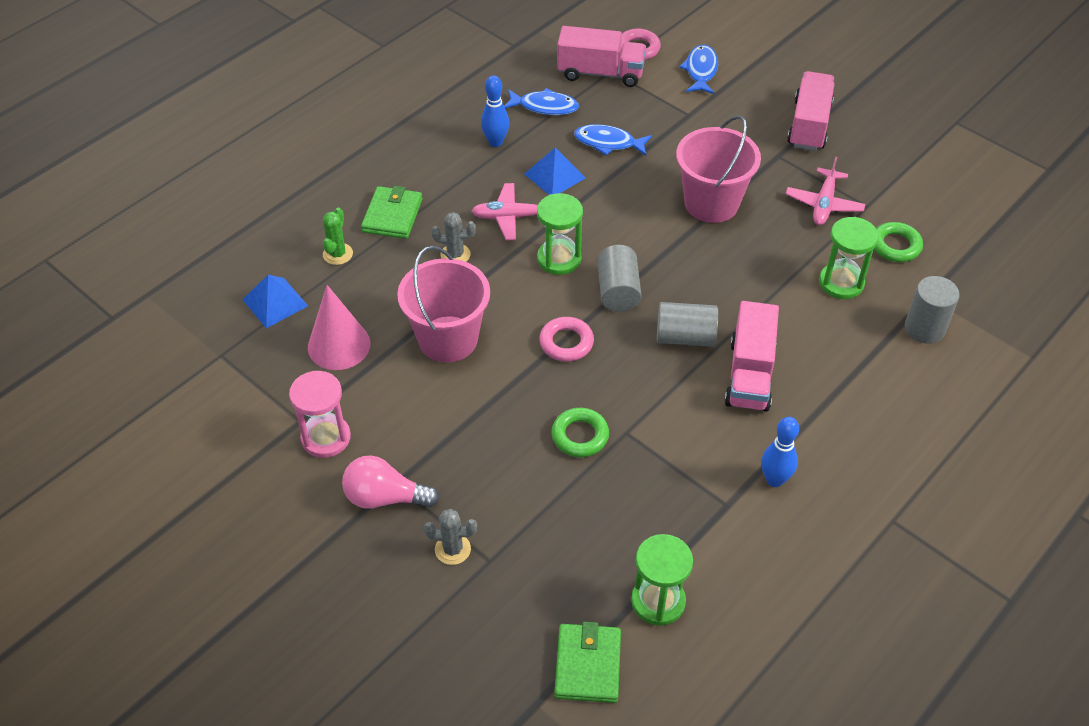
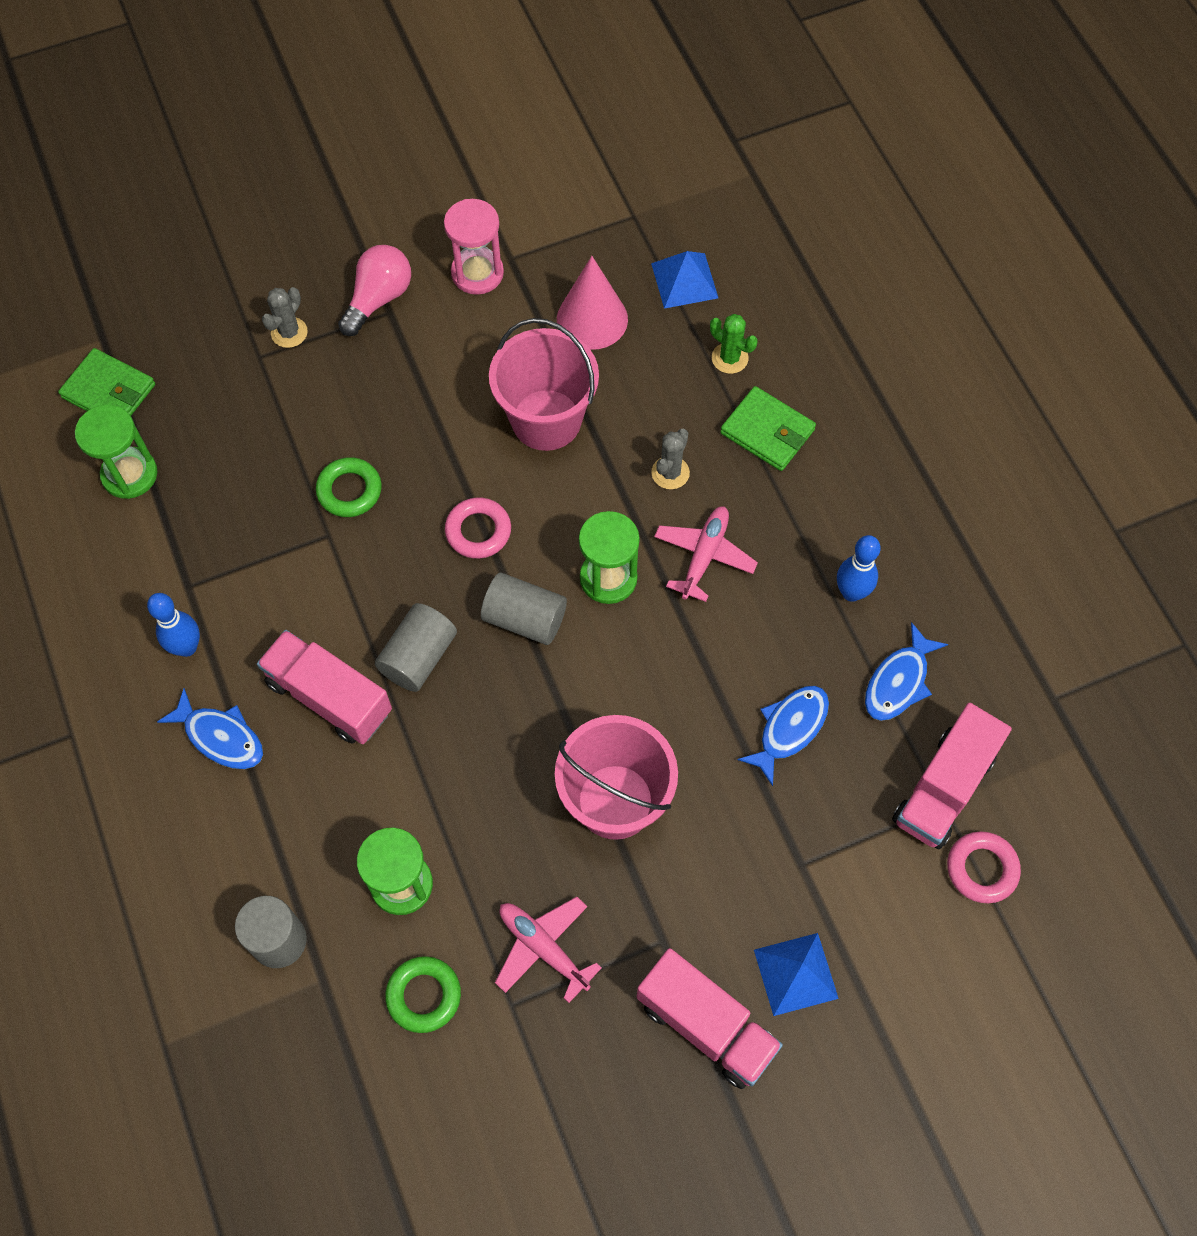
camera: 115 degrees right, 15 degrees up
blue pyramid [525,148,585,195] -> blue pyramid moved to [754,933,839,1016]
blue fish [679,45,718,94] -> blue fish moved to [157,688,263,769]

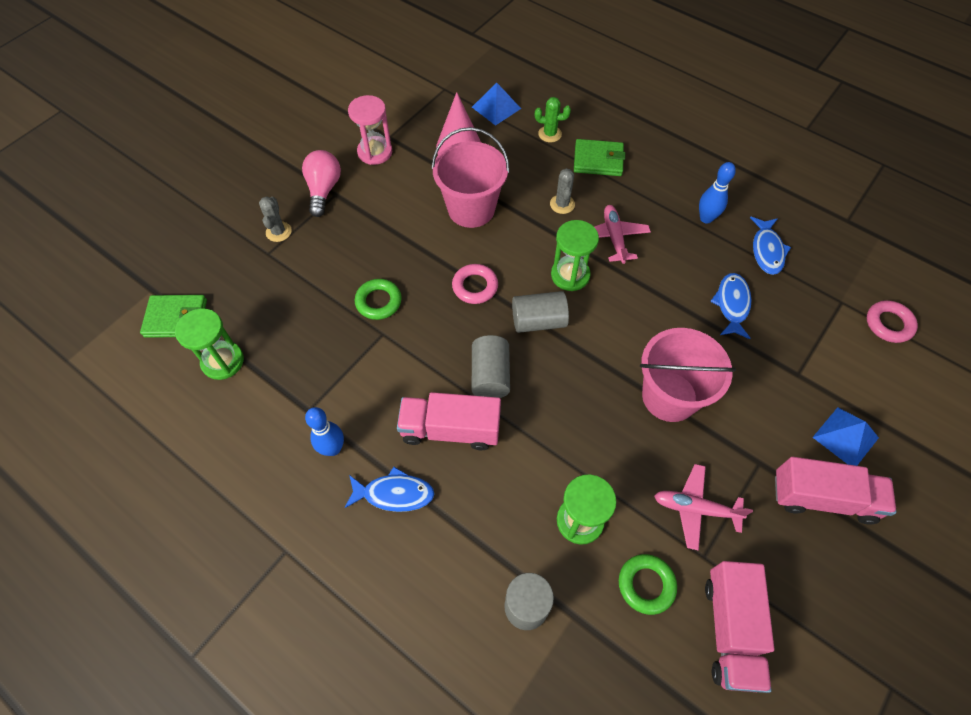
camera: 30 degrees left, 5 degrees down
pink truck [892,703,1012,849] -> pink truck moved to [705,561,774,693]

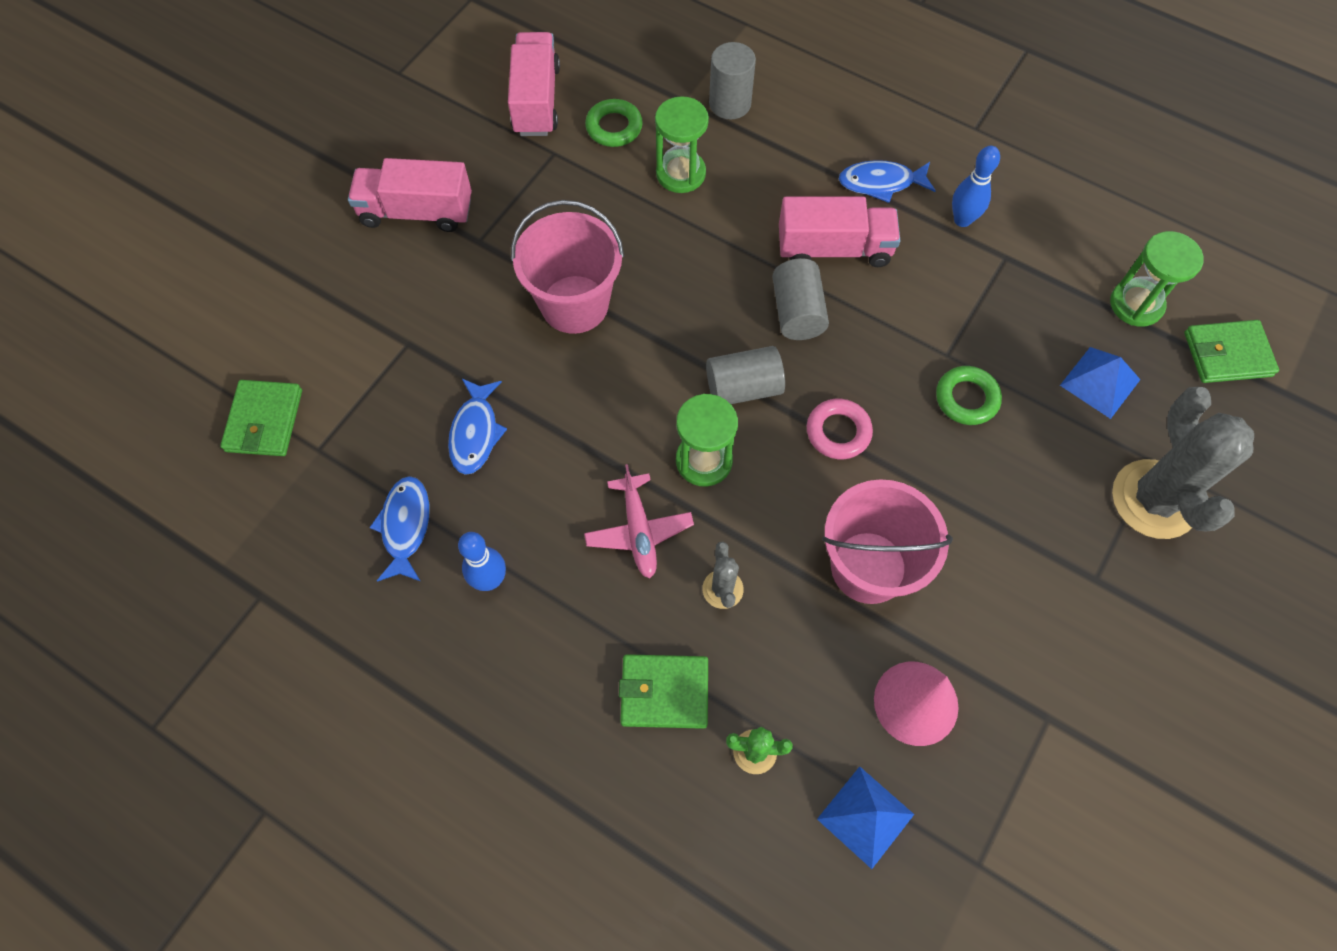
camera: 175 degrees right, 5 degrees up
grey cactus [259,196,292,242] -> grey cactus [1112,387,1254,539], size x2.17
pink light bulb [302,150,341,217] -> none
pink hourglass [348,95,392,165] -> none
pink plane [654,464,753,550] -> none
blue pyramid [813,407,879,466] -> blue pyramid moved to [1060,347,1141,419]
pink ring [867,300,918,343] -> green wallet [220,380,302,456]

